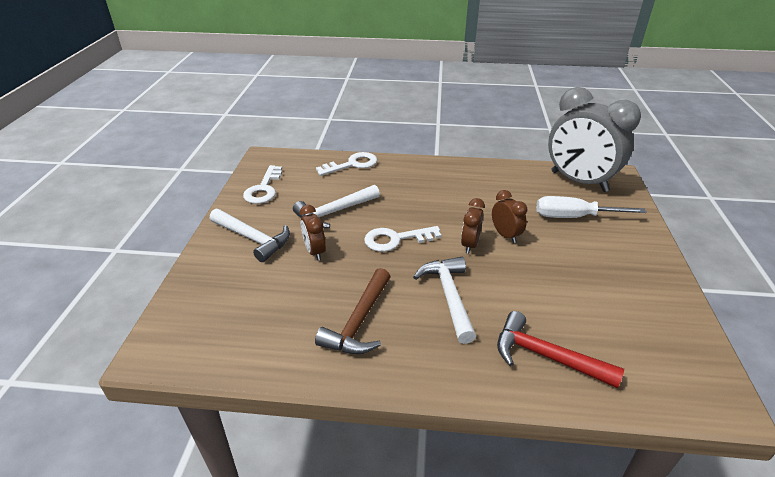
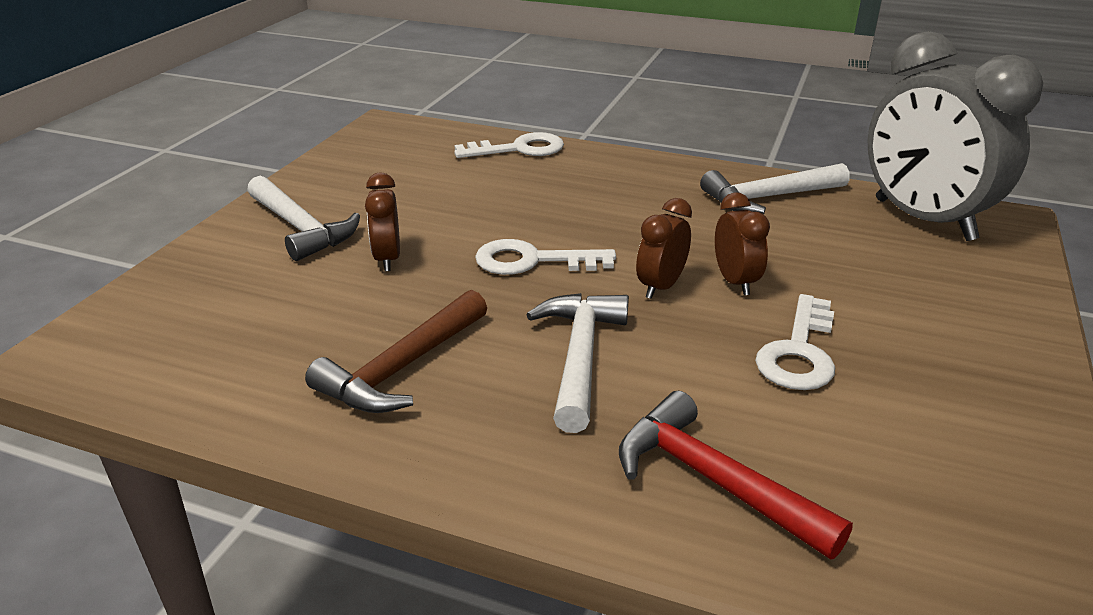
camera: 15 degrees right, 5 degrees down
white key [243,165,282,204] -> white key moved to [755,294,835,390]
white hammer [293,185,380,228] -> white hammer moved to [700,163,850,214]
white screwdriver [536,196,646,218] -> none

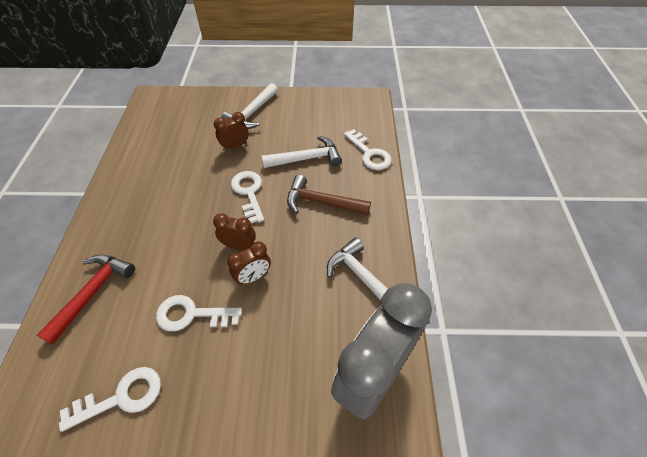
camera: 70 degrees right, 20 degrees up
brown hammer [305,290,487,413] -> brown hammer moved to [287,175,371,215]
white hammer [526,293,629,433] -> white hammer moved to [262,136,342,168]
none -> white key [59,367,161,432]

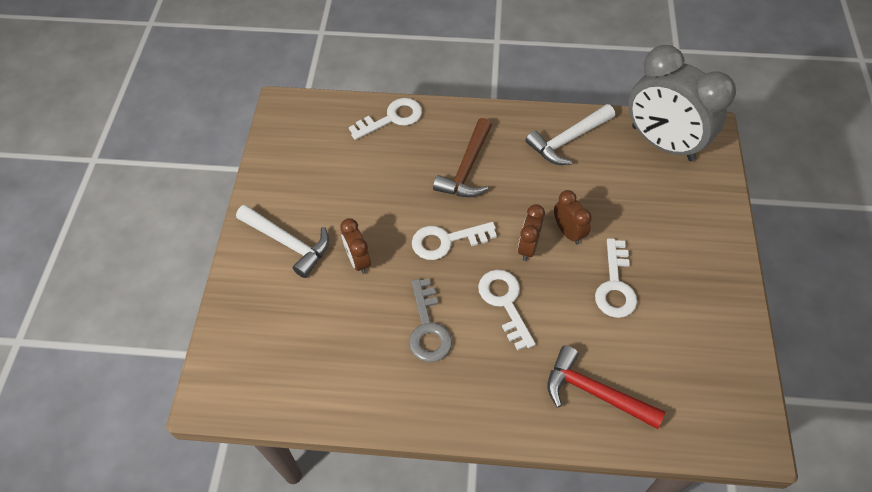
camera: 85 degrees left, 5 degrees up
white key [59,367,161,432] -> white key moved to [478,270,535,351]
white hammer [262,136,342,168] -> none
none -> grey key [409,278,452,362]

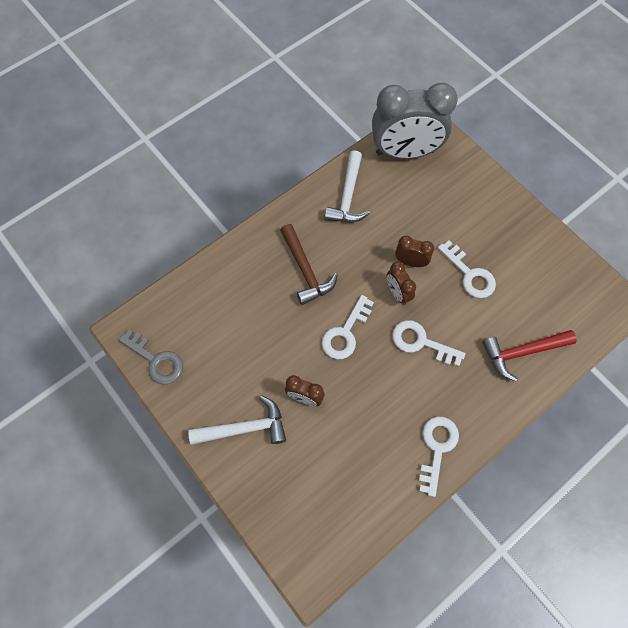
camera: 45 degrees left, 10 degrees up
white key [349,98,422,140] -> white key moved to [419,416,459,497]
grey key [409,278,452,362] -> grey key moved to [118,329,183,385]

